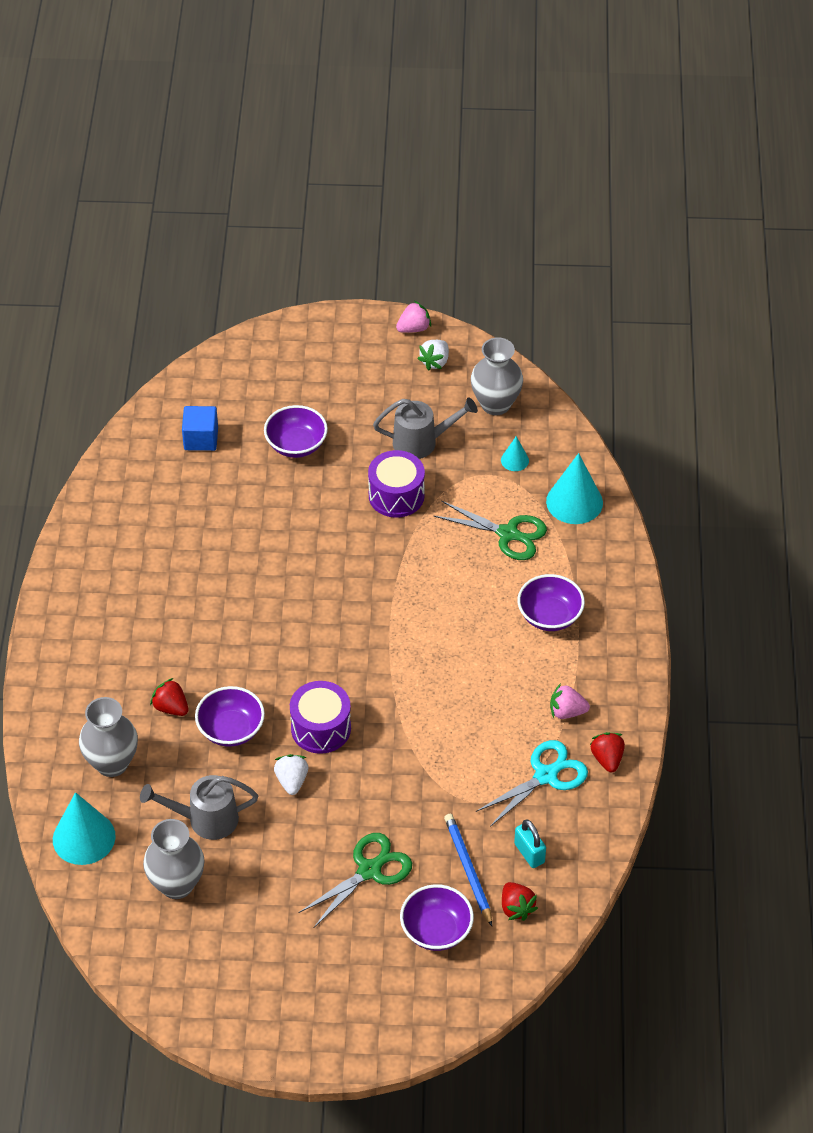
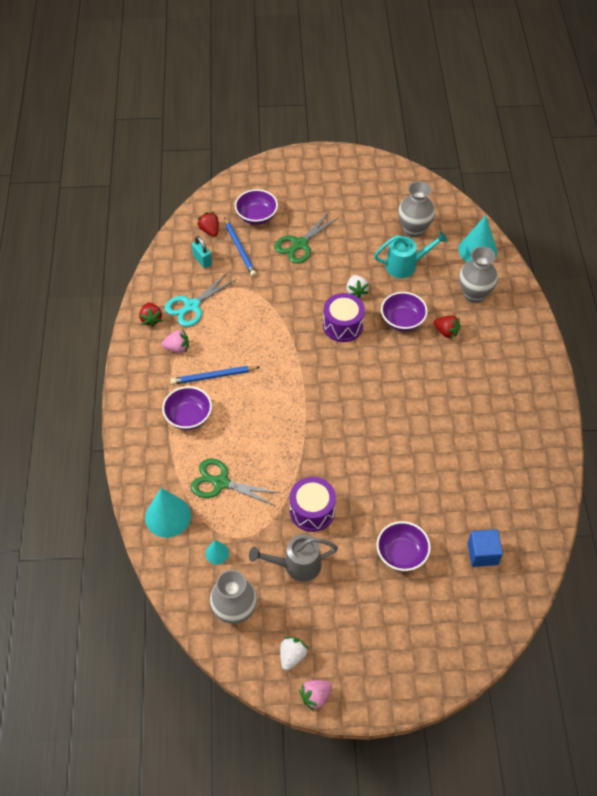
camera: 175 degrees right, 5 degrees up
grey watering can [140,775,258,840] -> turquoise watering can [374,231,448,278]
none -> blue pencil [171,366,260,385]

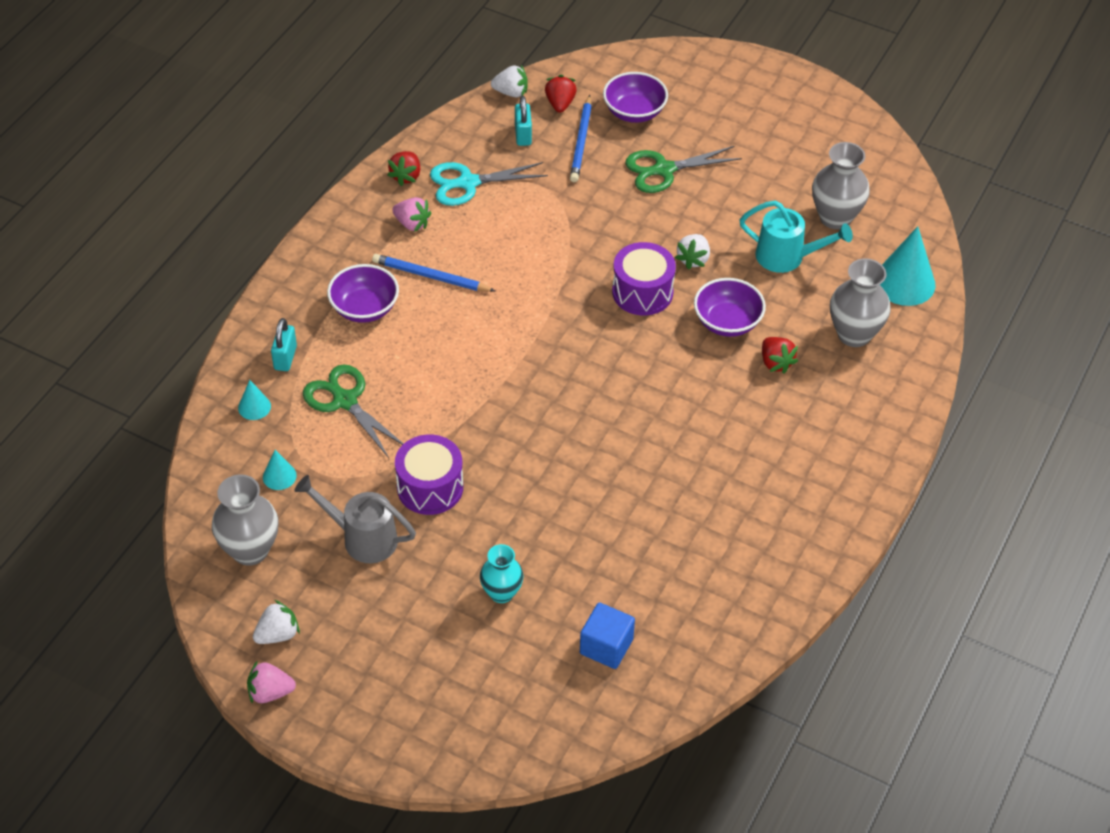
camera: 30 degrees right, 5 degrees down
turquoise cone [145,488,191,537] -> turquoise cone [238,380,271,420], size x0.50
purple bowl [376,521,431,571] -> turquoise vase [480,544,524,603]
none -> turquoise padlock [271,318,297,371]
none -> white strawberry [491,65,528,97]

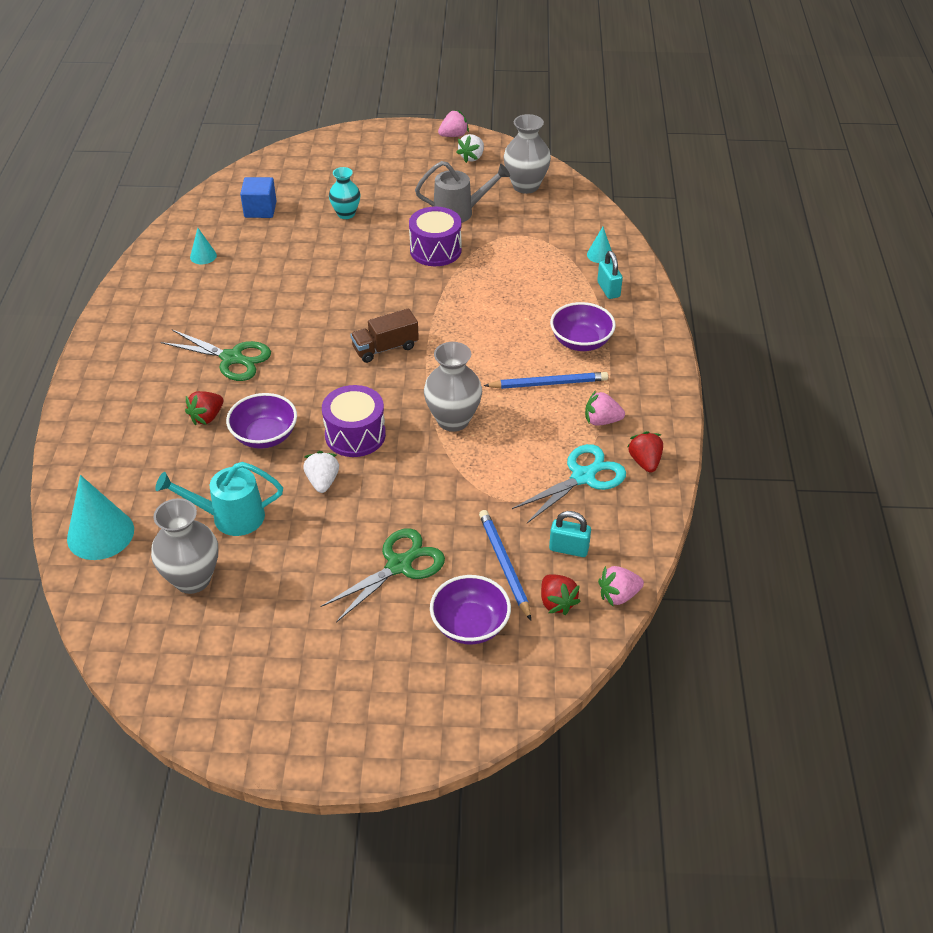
camera: 155 degrees right, 5 degrees down
turquoise cone [263,450,297,490] -> turquoise cone moved to [190,228,217,265]
green scissors [303,364,403,458] -> green scissors moved to [161,329,271,381]
white strawberry [491,65,528,97] -> pink strawberry [598,566,644,606]
turquoise padlock [515,96,532,146] -> turquoise padlock turned 45 degrees counterclockwise [549,511,591,557]
red strawberry [762,337,798,374] -> red strawberry turned 90 degrees counterclockwise [185,391,223,425]
grey vase [830,258,891,347] -> grey vase moved to [424,342,482,432]
none -> brown truck [350,308,419,363]

